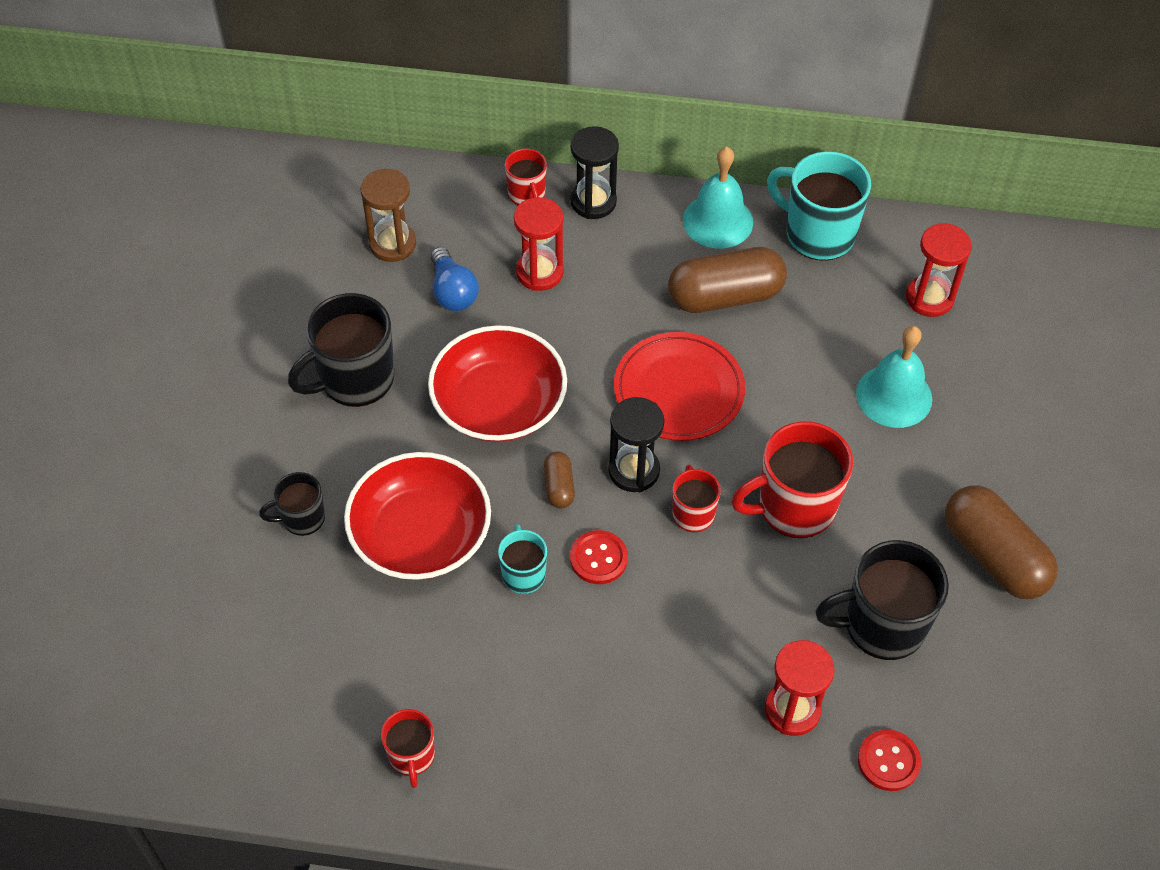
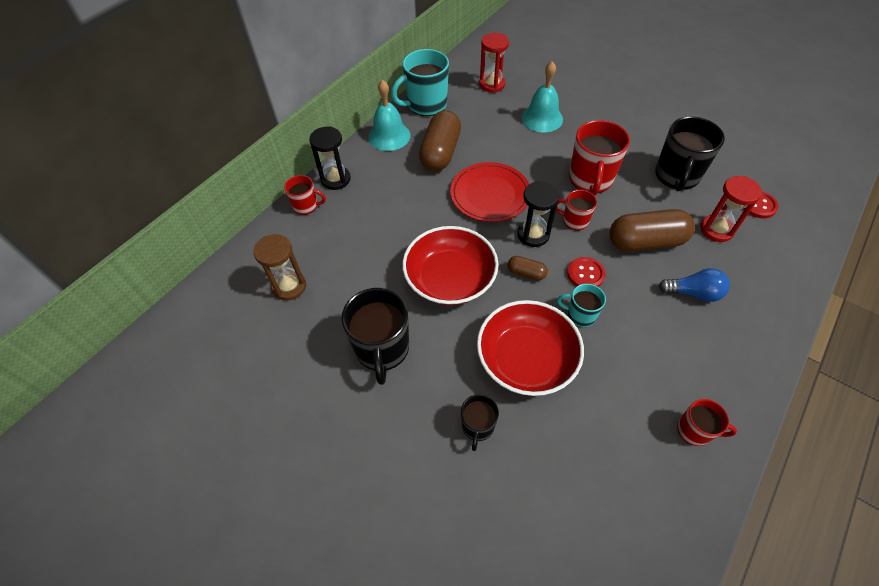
camera: 60 degrees left, 0 degrees up
blue light bulb [431,247,479,311] -> blue light bulb moved to [658,268,730,302]
red hourglass [514,197,564,291] -> none
brown capsule [945,486,1058,599] -> brown capsule moved to [609,209,695,252]

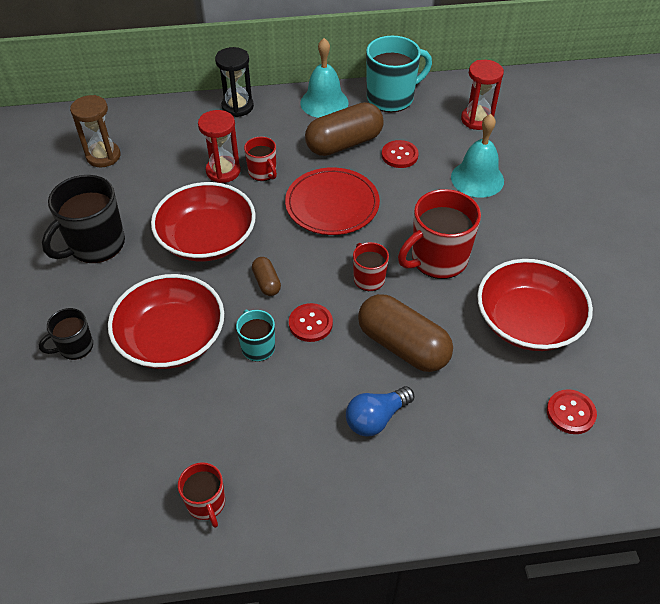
camera: 45 degrees right, 5 degrees down
red mug [284,175,326,215] -> red mug moved to [244,137,277,181]
turquoise mug [391,49,449,116] -> turquoise mug turned 135 degrees clockwise [366,35,432,112]
black hourglass [517,181,559,247] -> none
black mug [655,116,725,191] -> red bowl [477,259,593,351]
blue light bulb [658,268,730,302] -> blue light bulb turned 90 degrees clockwise [346,386,414,437]
red hourglass [701,176,762,242] -> red hourglass moved to [198,110,241,183]
none -> red button [382,140,419,168]

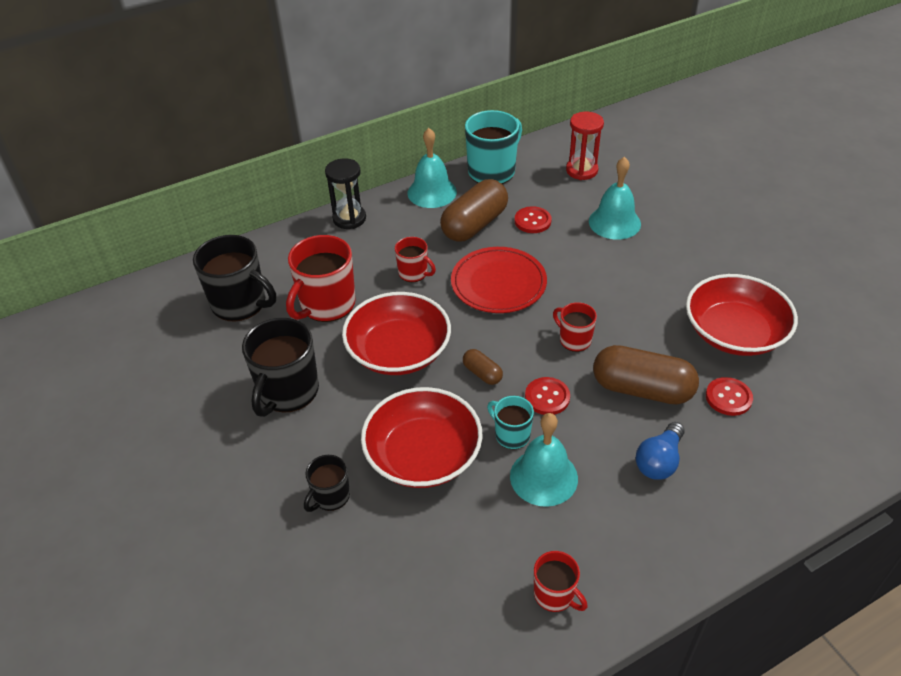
camera: 20 degrees left, 5 degrees down
brown hourglass [70,95,120,167] -> black mug [193,235,276,322]
red hourglass [198,110,241,183] -> none
red mug [398,189,481,279] -> red mug moved to [286,235,356,322]
red button [547,389,597,434] -> red button moved to [706,377,753,416]
none -> turquoise bell [510,413,578,507]

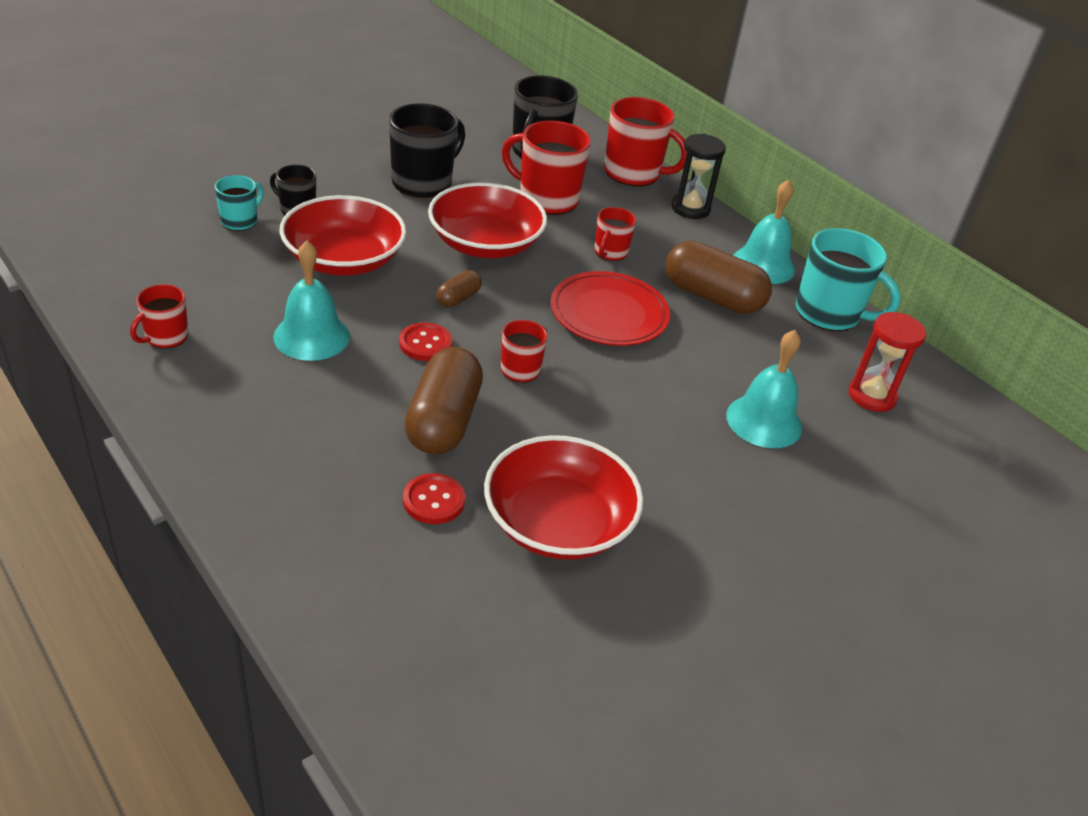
camera: 75 degrees right, 5 degrees down
black mug [242,318,319,417] -> black mug turned 120 degrees clockwise [389,103,465,198]
turquoise mug [487,396,534,449] -> turquoise mug moved to [215,175,264,231]
red button [515,206,552,233] -> none
blue light bulb [636,422,685,480] -> none
none -> red mug [604,97,687,187]

